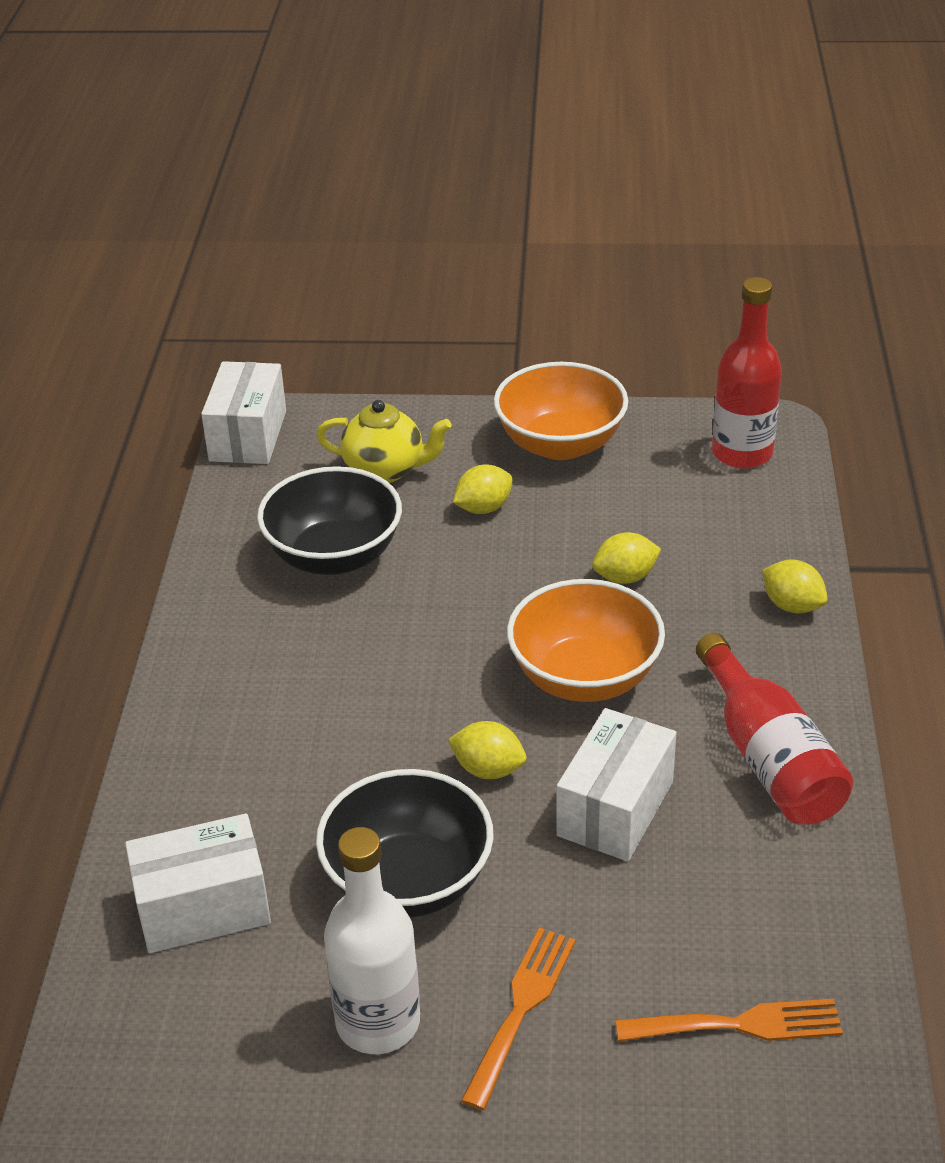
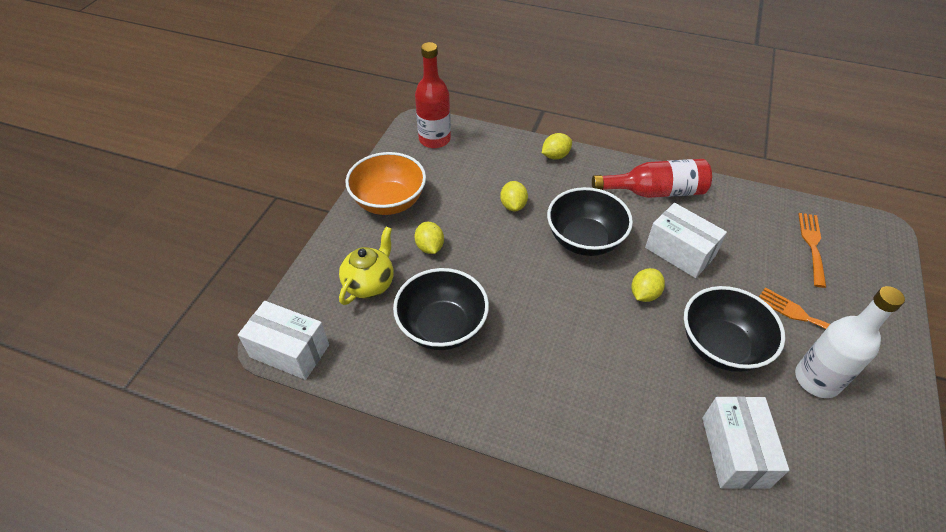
camera: 75 degrees left, 10 degrees up
orange bowl [507,579,665,702] -> black bowl [547,187,633,256]

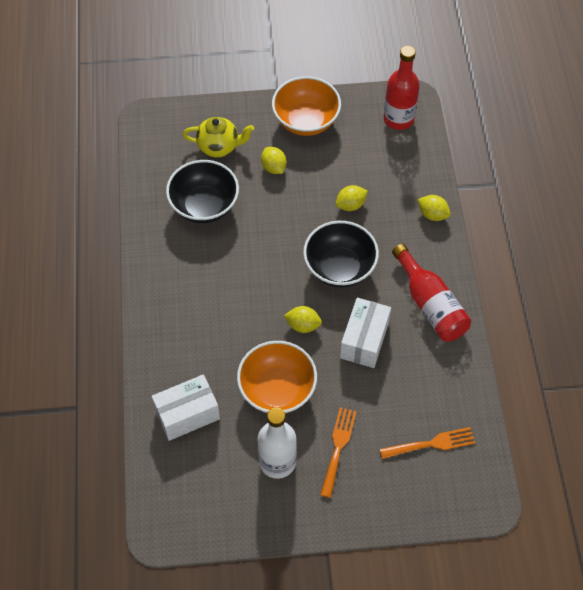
camera: 65 degrees right, 10 degrees up
white box [238,301,329,380] -> none
yellow lemon [415,222,444,254] -> yellow lemon turned 75 degrees counterclockwise [261,147,287,174]
black bowl [684,286,785,372] -> orange bowl [237,341,317,414]

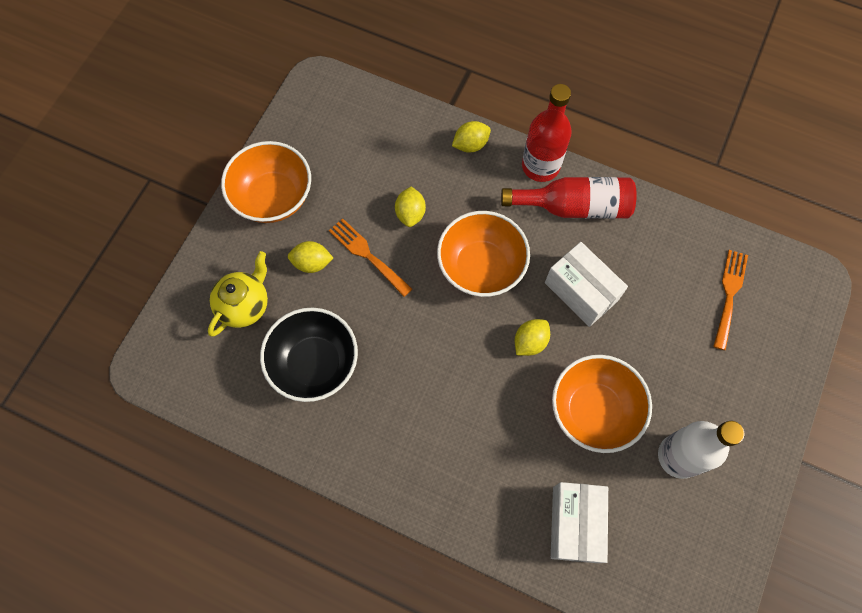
camera: 60 degrees left, 10 degrees up
black bowl [303,221,379,288] -> orange bowl [437,211,530,297]
orange fork [320,407,357,498] -> orange fork moved to [329,218,412,297]
red bottle [384,46,420,130] -> red bottle moved to [522,84,572,182]

